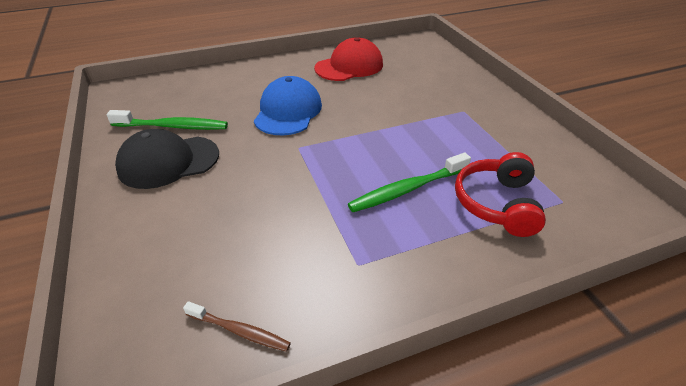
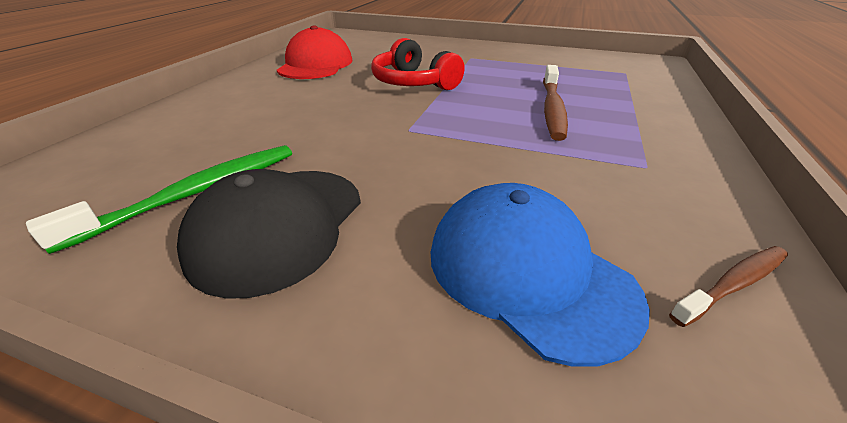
camera: 50 degrees left, 5 degrees down
blue cap [254,76,322,135] -> blue cap moved to [431,183,650,367]
green toothbrush [348,153,471,212] -> brown toothbrush [543,65,568,141]
red headphones [455,152,546,237] -> red headphones moved to [371,38,465,90]

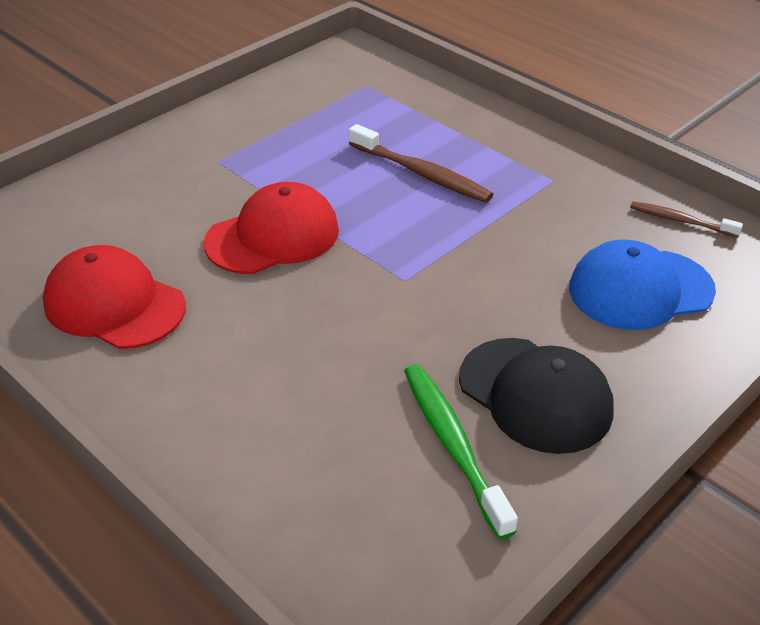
camera: 65 degrees left, 5 degrees up
red headphones [371,38,465,90] -> red cap [204,182,339,274]
brown toothbrush [669,246,788,327] -> brown toothbrush turned 60 degrees counterclockwise [630,201,743,237]

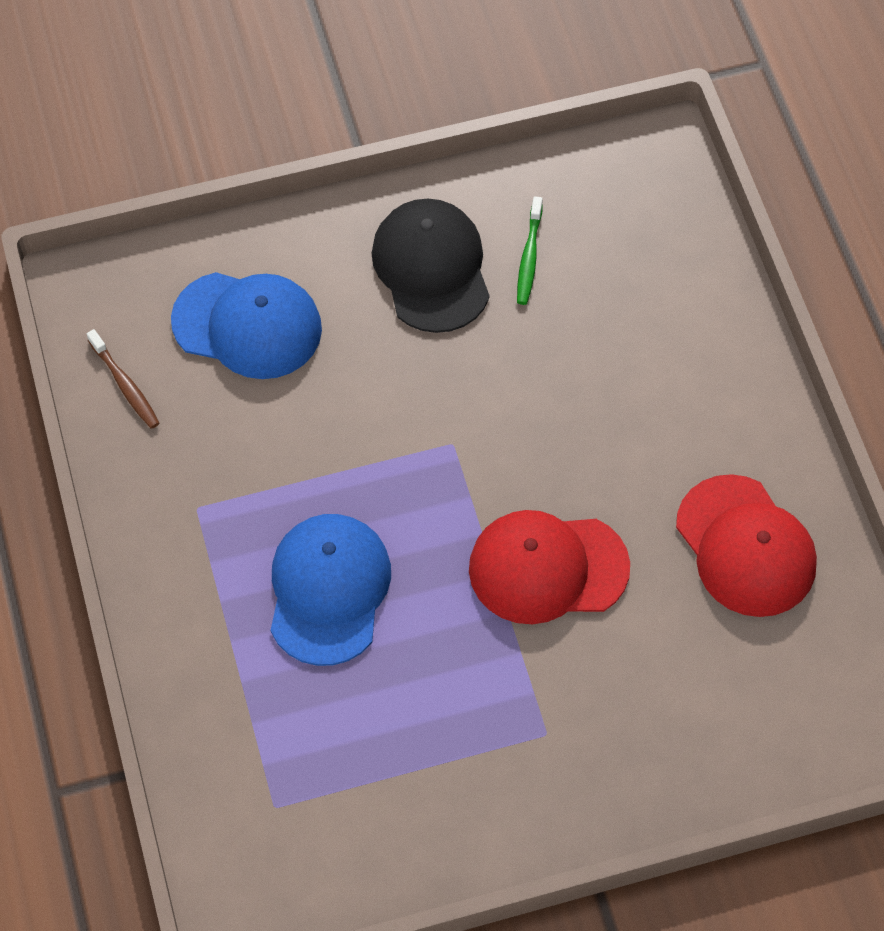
camera: 150 degrees left, 20 degrees up
brown toothbrush [349,124,493,203] -> blue cap [270,514,391,666]
green toothbrush [404,364,518,539] -> green toothbrush [517,196,543,305], size x0.61

